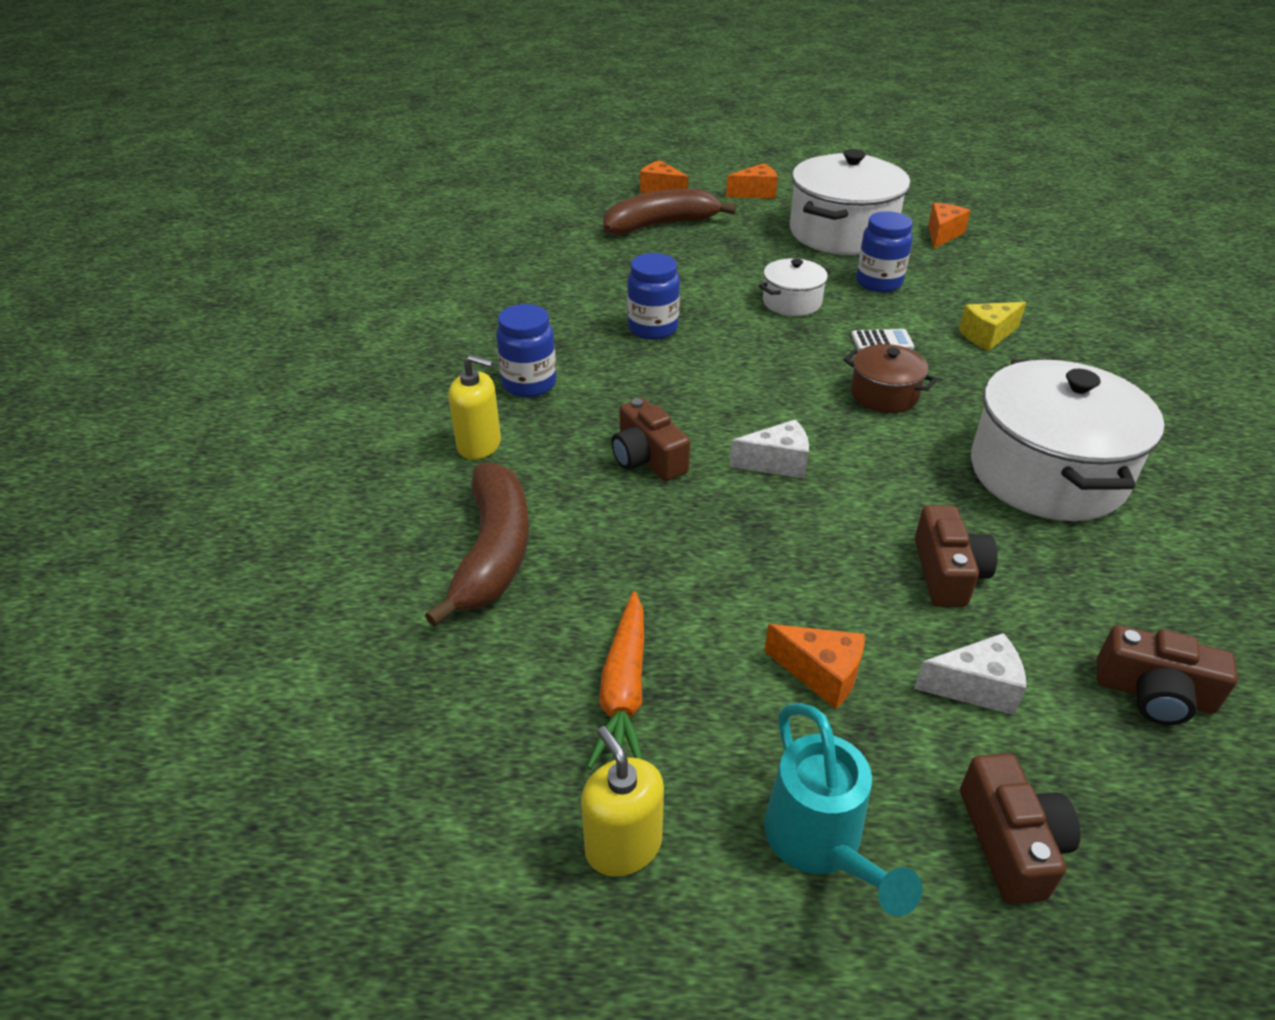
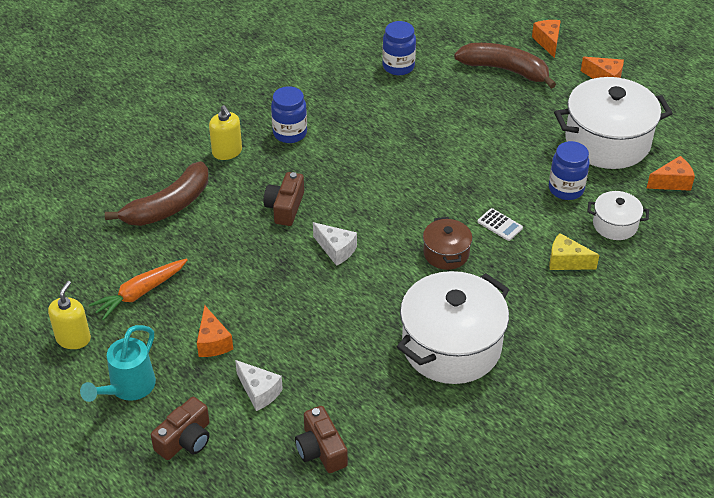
camera: 45 degrees right, 5 degrees up
blue jar [627,253,680,340] -> blue jar moved to [382,21,416,75]
white pot [759,258,831,316] -> white pot moved to [588,191,649,240]
brown camera [915,505,998,607] -> none

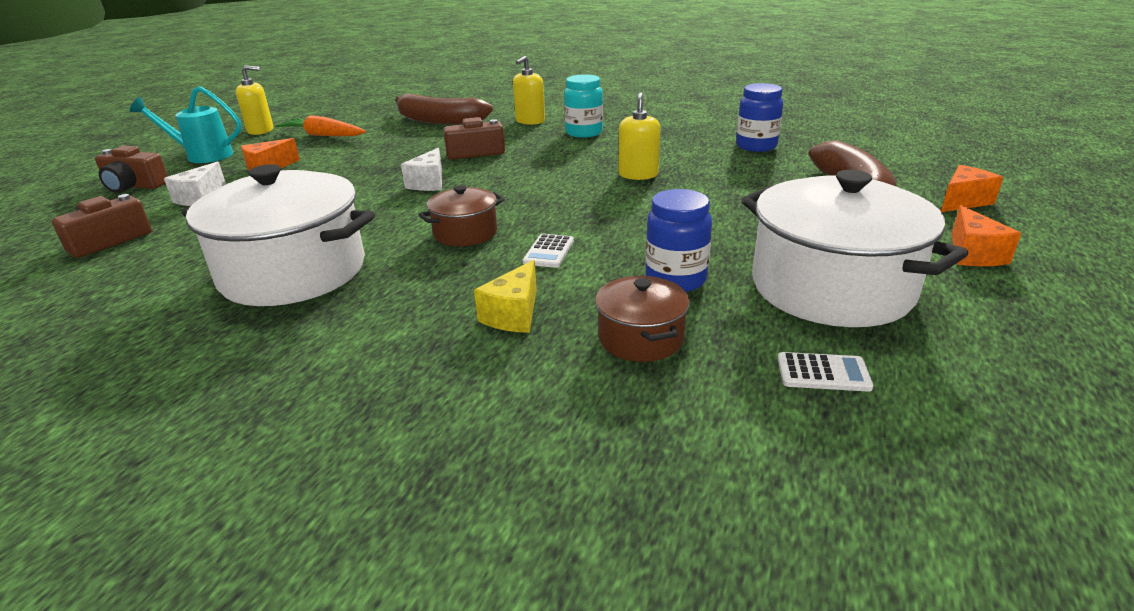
camera: 65 degrees right, 15 degrees down
blue jar [271,86,307,143] -> turquoise jar [564,74,603,138]
yellow cheese [549,233,599,270] -> yellow cheese turned 150 degrees counterclockwise [474,260,537,333]
white pot [588,191,649,240] -> brown pot [595,276,690,362]
orange cheese [646,156,695,191] -> white calculator [778,352,873,392]
none -> yellow soap dispenser [619,92,660,180]

